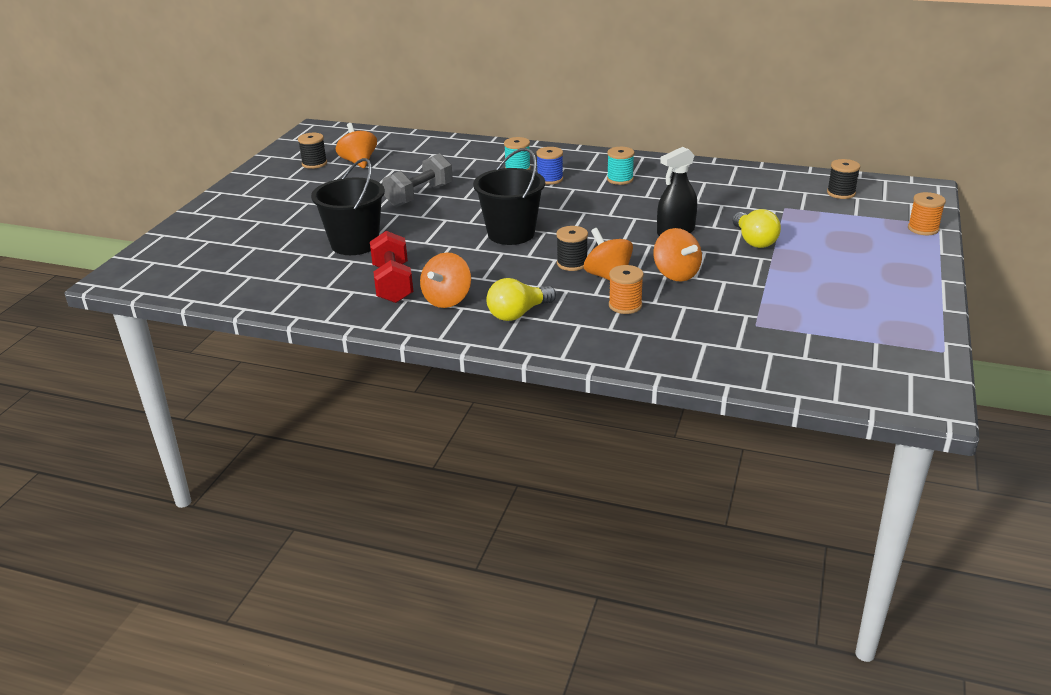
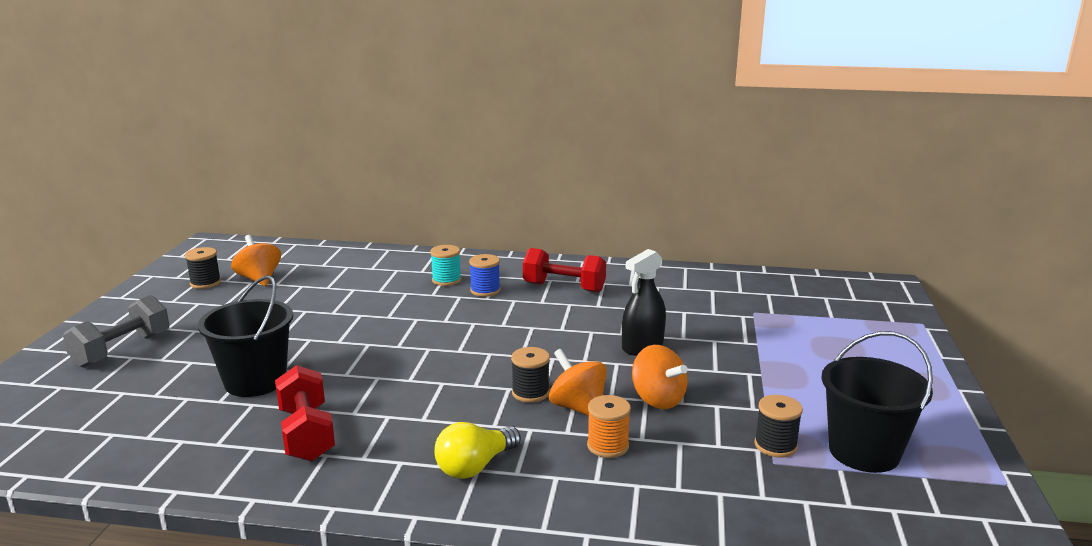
camera: 10 degrees left, 10 degrees down
grey dumbbell [382,153,453,207] -> grey dumbbell moved to [63,295,170,368]
orange spinning top [420,253,471,308] -> none
black bucket [473,148,545,245] -> black bucket moved to [821,331,933,473]
turquoise spool [607,147,635,185] -> red dumbbell [523,248,606,293]
yellow light bulb [732,209,781,248] -> none
black spool [827,159,860,199] -> black spool moved to [755,395,803,458]
orange spool [908,192,946,235] -> none

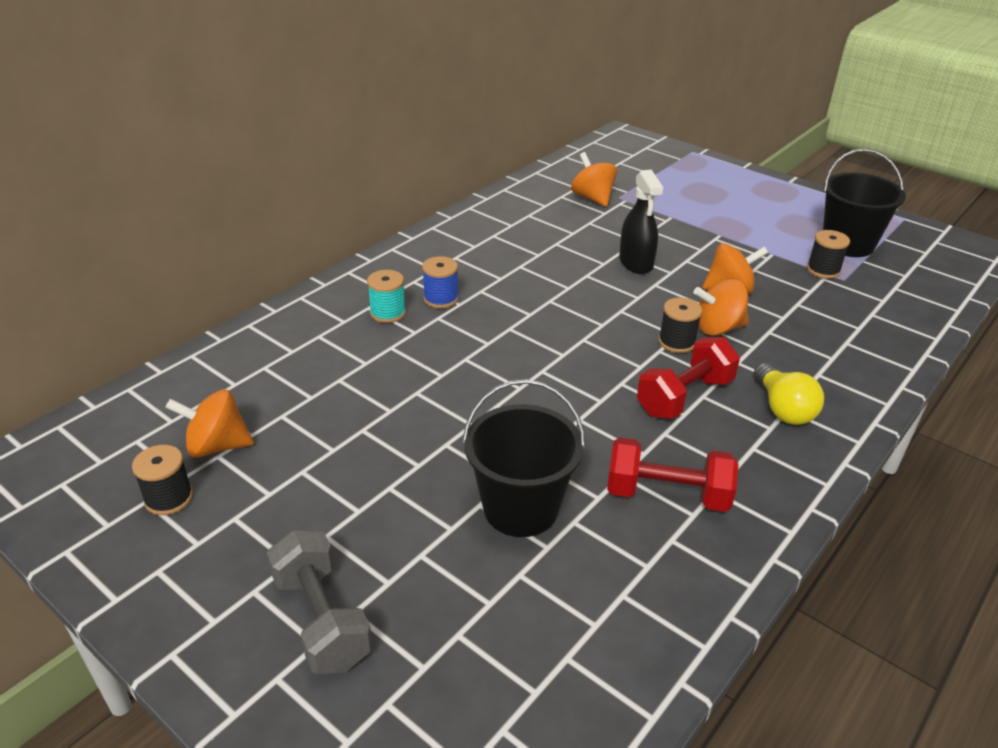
camera: 60 degrees left, 15 degrees up
red dumbbell [523,248,606,293] -> red dumbbell moved to [637,337,740,419]
orange spool [587,395,631,458] -> none
none -> orange spinning top [571,152,617,207]

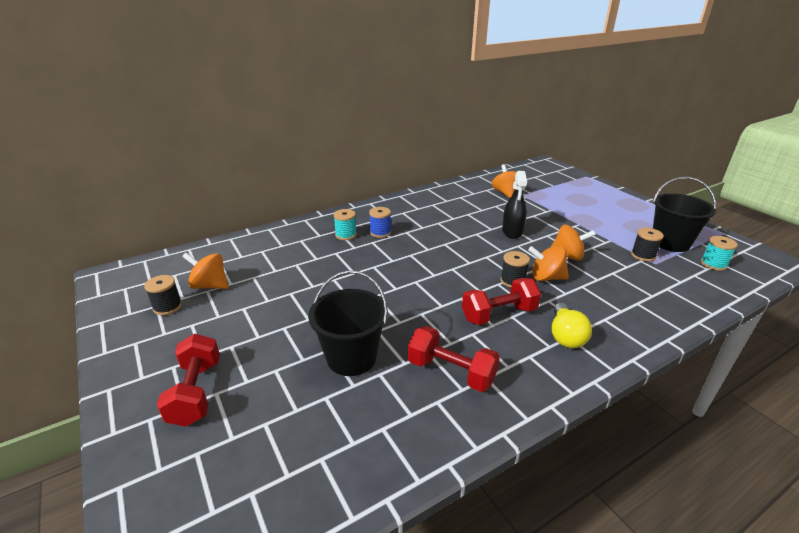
camera: 20 degrees right, 5 degrees down
grey dumbbell [267,530,373,674] -> red dumbbell [157,334,220,427]
none -> turquoise spool [701,236,738,271]

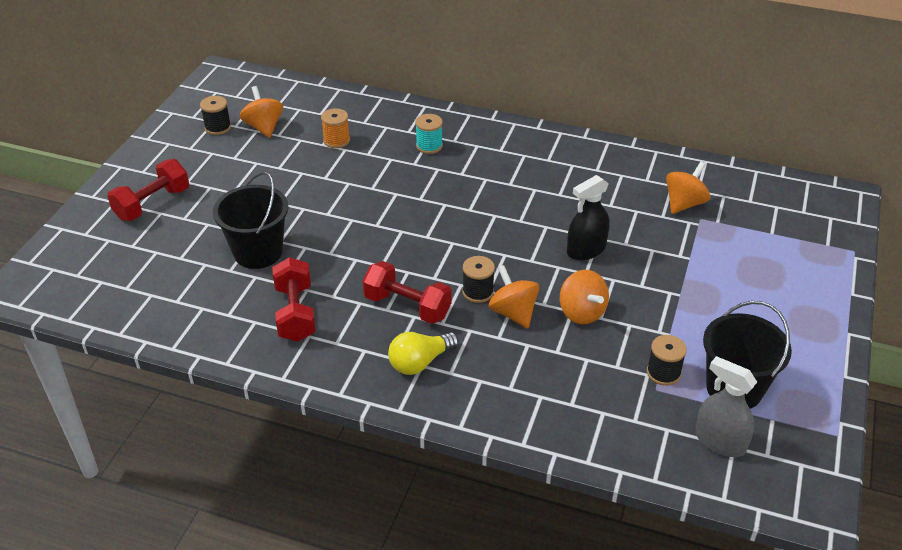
camera: 50 degrees right, 10 degrees up
blue spool [369,207,391,238] -> none
turquoise spool [701,236,738,271] -> grey spray bottle [695,356,757,457]
none -> orange spool [321,108,350,148]

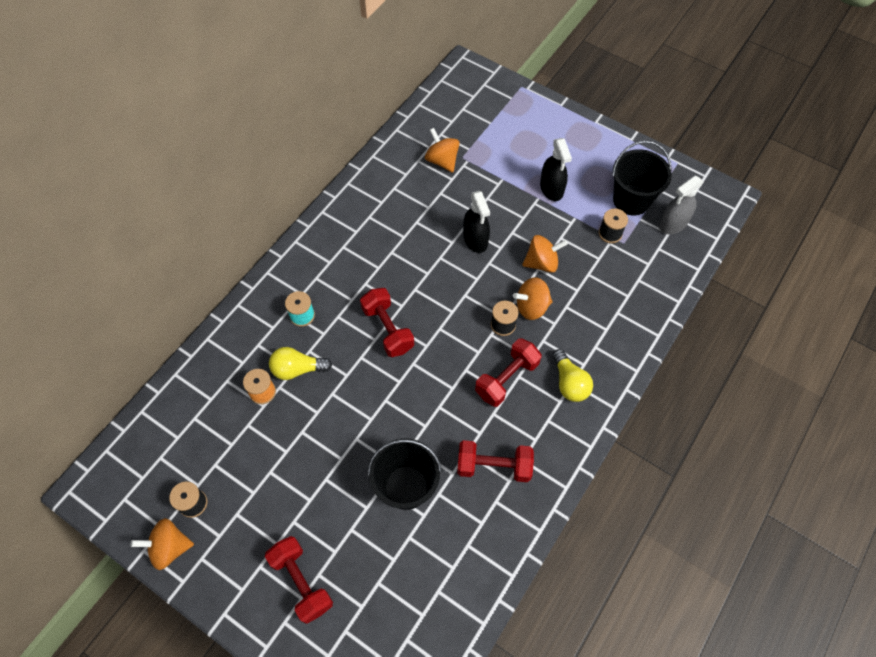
camera: 75 degrees left, 20 degrees up
orange spinning top [240,86,283,138] -> orange spinning top moved to [131,518,194,570]
none -> yellow light bulb [269,347,332,380]
none -> red dumbbell [360,288,414,357]
none -> black spray bottle [540,138,572,201]

